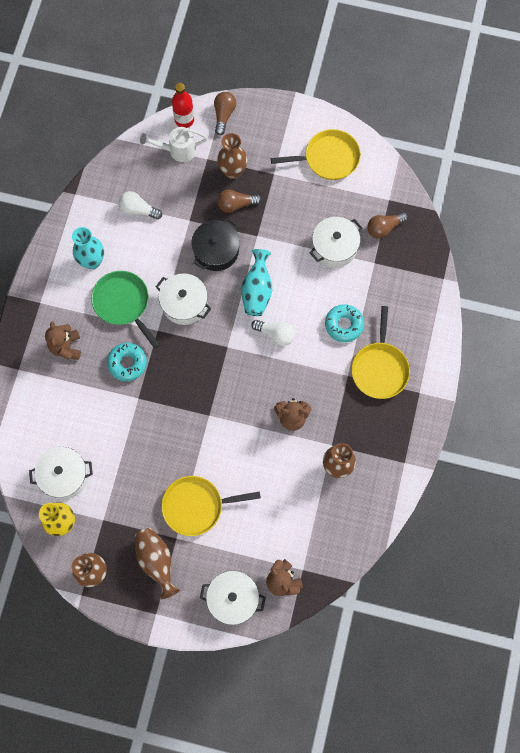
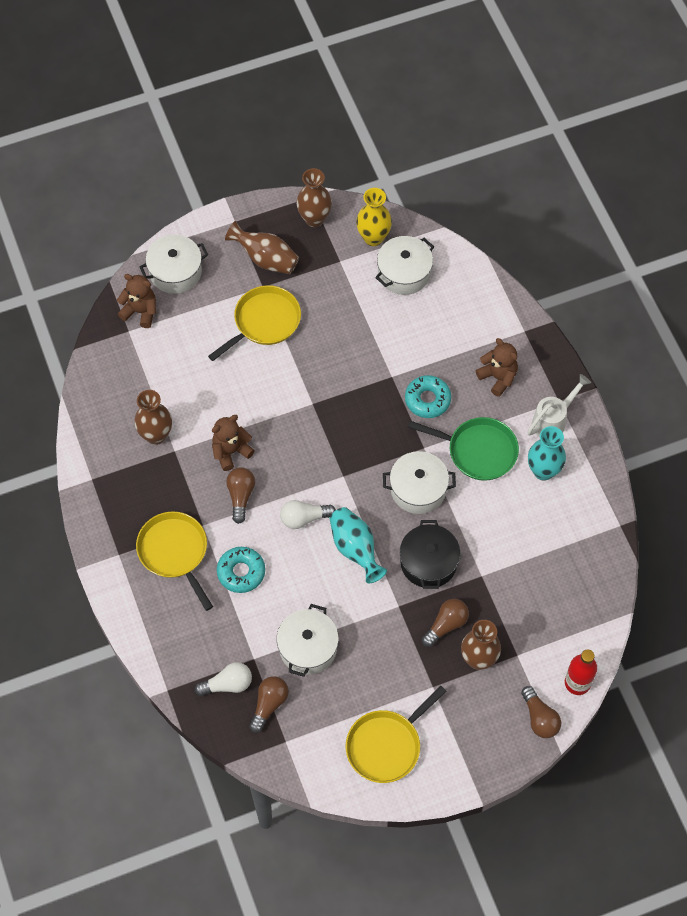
camera: 145 degrees right, 10 degrees down
white light bulb [119,191,162,220] -> white light bulb moved to [195,662,252,696]
white watering can [140,127,208,162] -> white watering can moved to [527,374,591,437]
none -> brown light bulb [226,467,255,524]

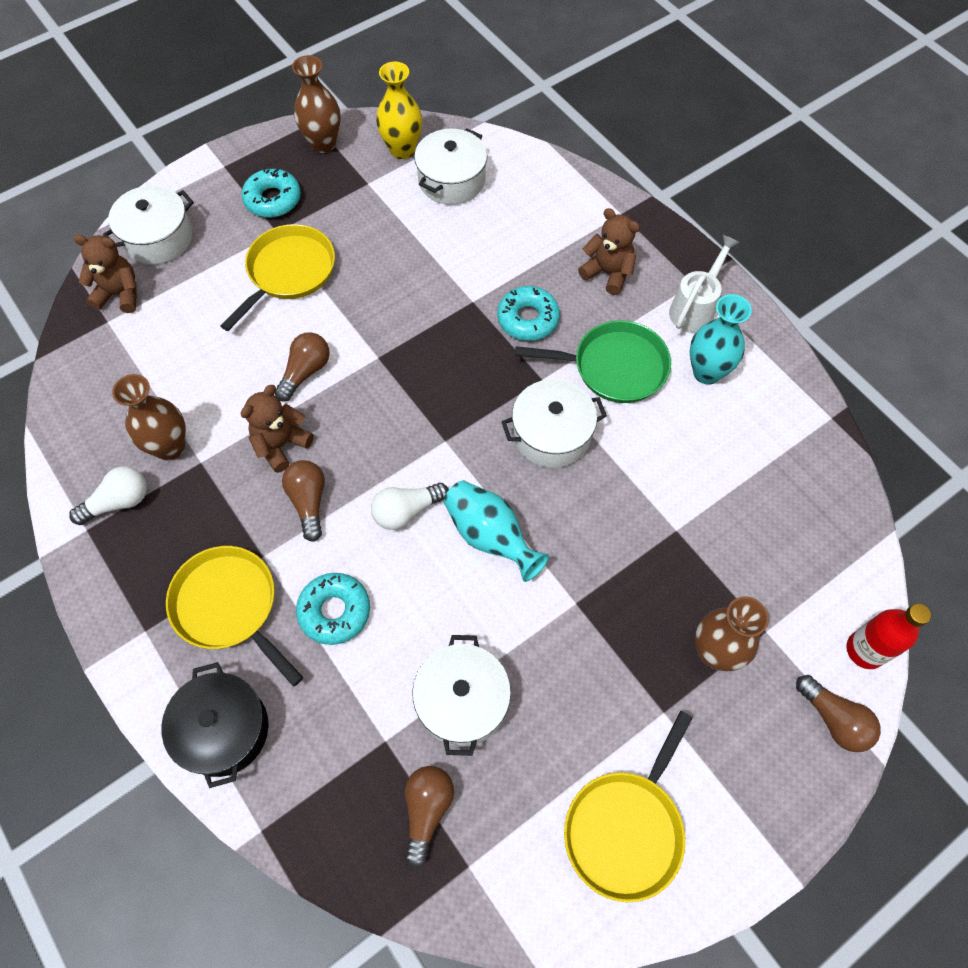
camera: 15 degrees left, 0 degrees up
white light bulb [195,662,252,696] -> white light bulb moved to [69,466,147,525]
brown vase [225,221,299,274] -> turquoise donut [242,168,301,218]
black pot [400,520,460,589] -> black pot moved to [161,662,269,788]
brown light bulb [422,599,469,647] -> brown light bulb moved to [275,332,329,402]

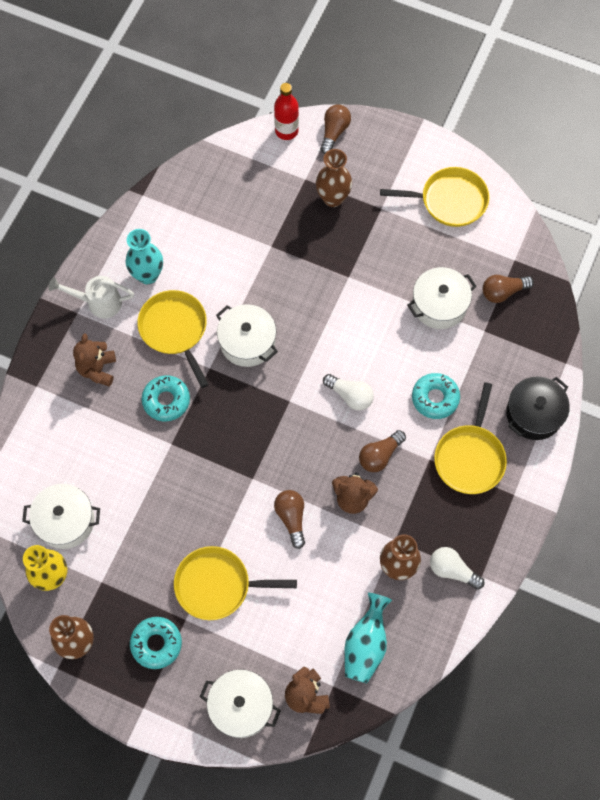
camera: 120 degrees left, 5 degrees up
brown light bulb [275,332,329,402] -> brown light bulb turned 75 degrees clockwise [274,490,305,549]
turquoise vase [443,481,549,582] -> turquoise vase moved to [344,592,392,683]
green pan [515,320,671,403] -> yellow pan [137,290,209,388]

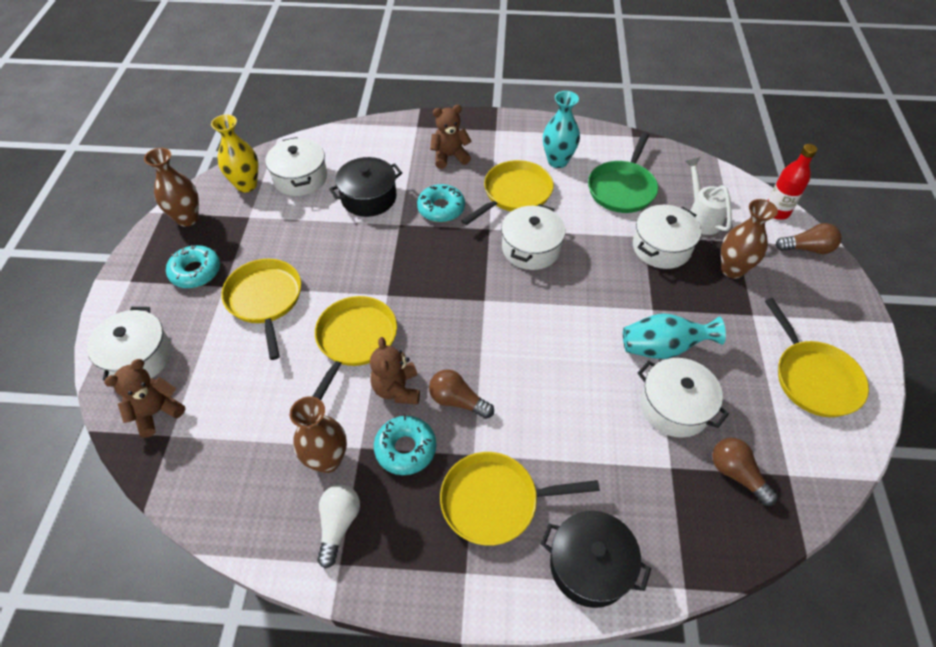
camera: 70 degrees right, 15 degrees down
white watering can [49,276,134,319] -> white watering can moved to [685,157,732,235]
brown light bulb [274,490,305,549] -> yellow pan [312,296,397,400]
white light bulb [323,374,374,411] -> none
turquoise vase [344,592,392,683] -> turquoise vase moved to [623,313,726,359]
turquoise donut [412,373,460,419] -> turquoise donut moved to [374,415,436,475]
none -> black pot [329,157,402,217]
none -> green pan [588,132,658,213]
none -> white pot [633,205,701,269]

